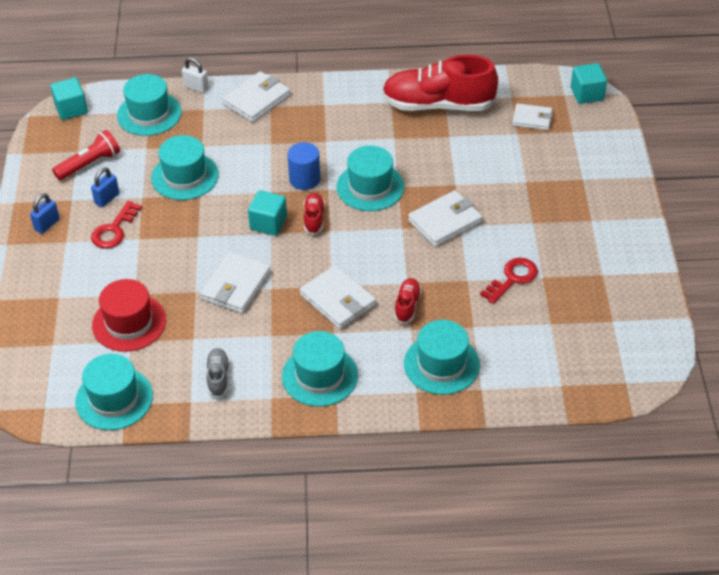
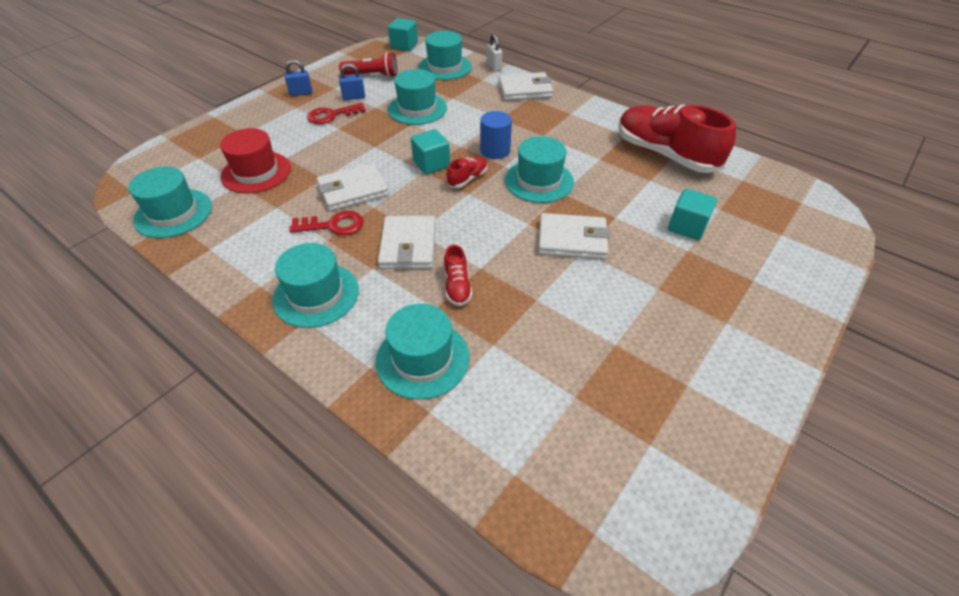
camera: 40 degrees right, 0 degrees up
grey shoe [206,348,229,398] -> none
red shoe [394,278,422,324] -> red shoe turned 120 degrees clockwise [444,245,472,306]
red key [480,258,538,304] -> red key moved to [289,211,364,235]
white wallet [512,103,553,130] -> none
turquoise cube [571,63,607,104] -> turquoise cube moved to [668,189,717,240]

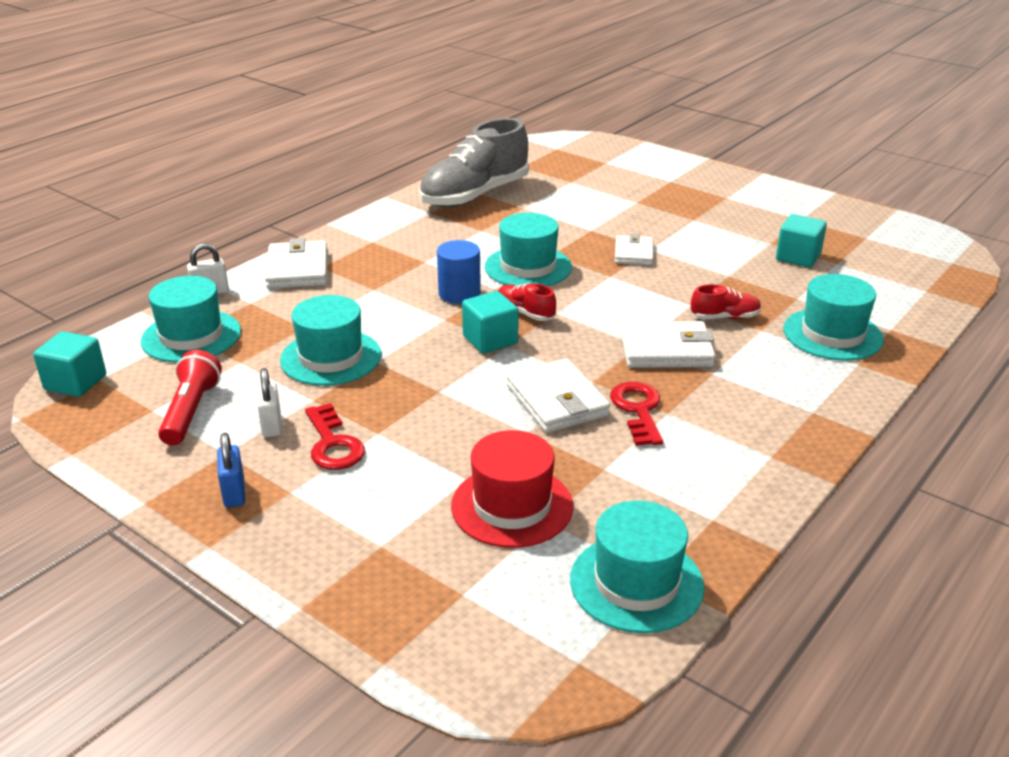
camera: 90 degrees left, 15 degrees down
turquoise hat [272,243,359,328] -> none
blue padlock [339,64,365,100] -> white padlock [257,368,282,437]
white wallet [538,213,610,259] -> white wallet [615,234,653,265], size x0.66
red shoe [618,105,736,173] -> grey shoe [419,118,529,208]
turquoise cube [668,189,717,240] -> turquoise cube moved to [776,214,827,267]

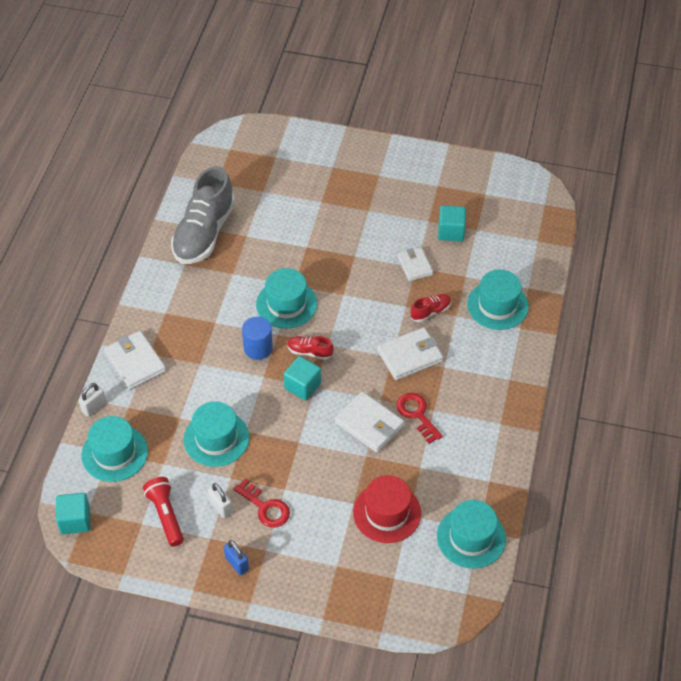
camera: 25 degrees left, 20 degrees up
white wallet [615,234,653,265] -> white wallet moved to [397,248,433,281]

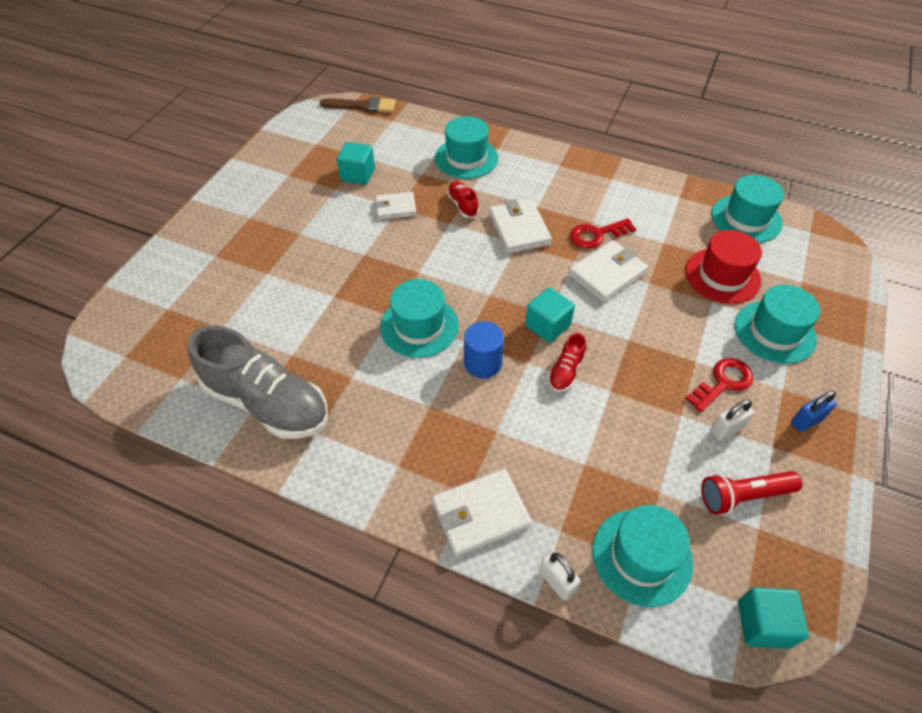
camera: 80 degrees left, 0 degrees up
turquoise hat [184,401,249,467] -> turquoise hat moved to [735,285,820,364]
red shoe [287,336,334,360] -> red shoe moved to [548,333,586,392]
none -> brown brush [320,97,396,113]

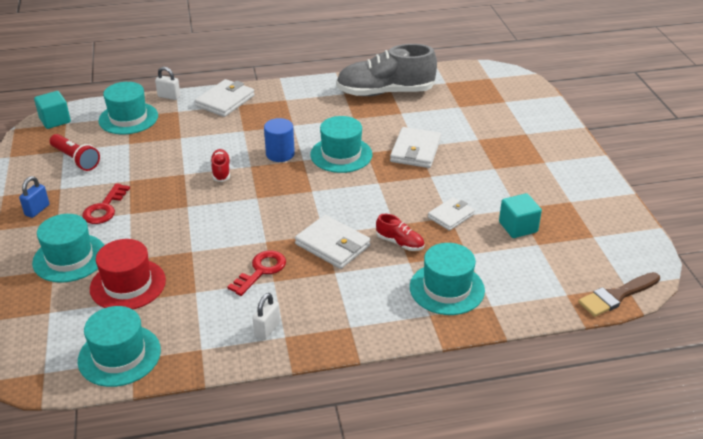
camera: 145 degrees right, 15 degrees down
turquoise cube [525,287,575,343] -> none
white wallet [569,240,648,303] -> white wallet moved to [390,127,441,168]
red flashlight [701,471,802,515] -> red flashlight turned 90 degrees clockwise [50,134,100,171]
white padlock [710,399,754,441] -> white padlock moved to [253,293,280,340]

